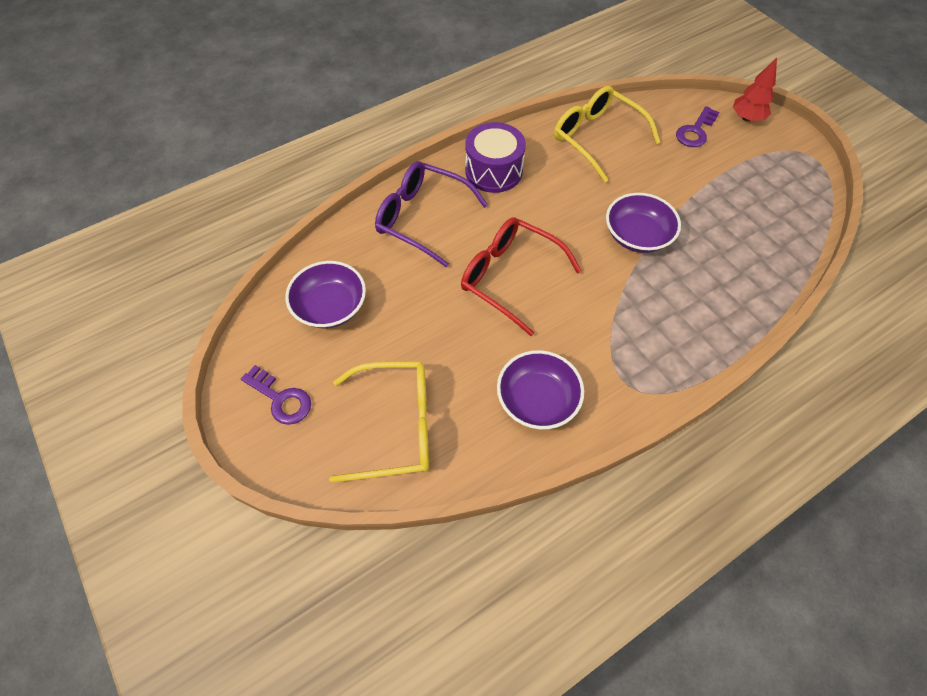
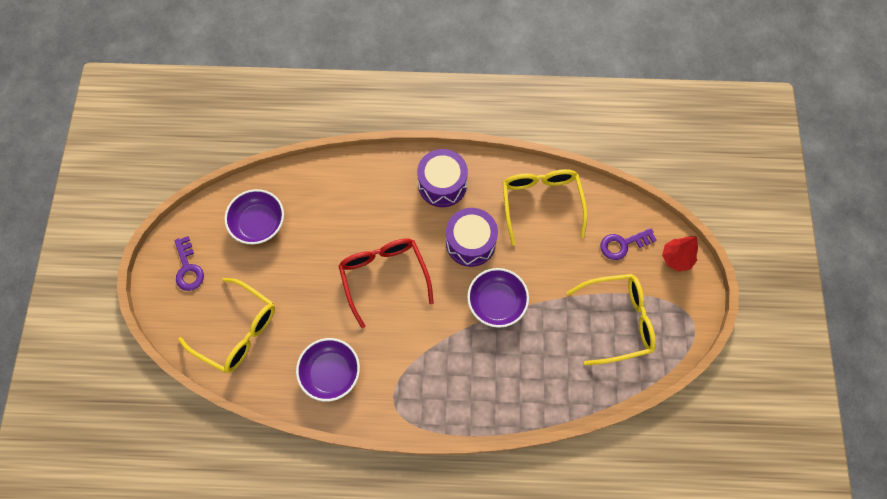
camera: 35 degrees right, 10 degrees up
purple glasses [375,161,488,267] -> none
none -> purple drum [446,208,498,267]
none -> yellow glasses [567,274,656,366]

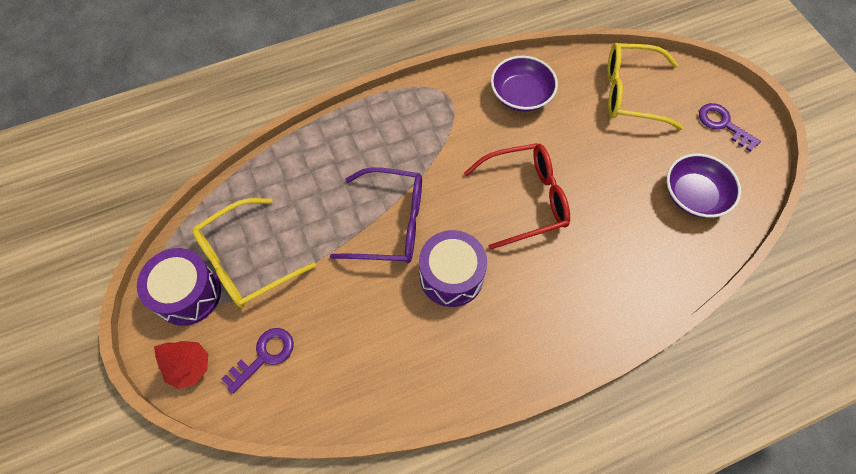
camera: 155 degrees right, 5 degrees down
red glasses [339,238,434,328] -> red glasses turned 60 degrees counterclockwise [464,143,570,250]
purple drum [417,149,468,207] -> purple drum moved to [137,248,221,326]
purple bowl [467,268,529,328] -> purple glasses [330,167,422,263]
yellow glasses [503,169,587,246] -> none

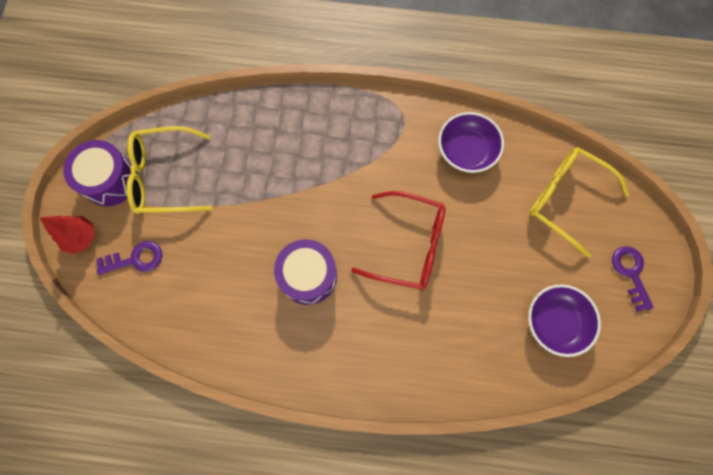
camera: 30 degrees right, 10 degrees up
purple glasses [330,167,422,263] -> none

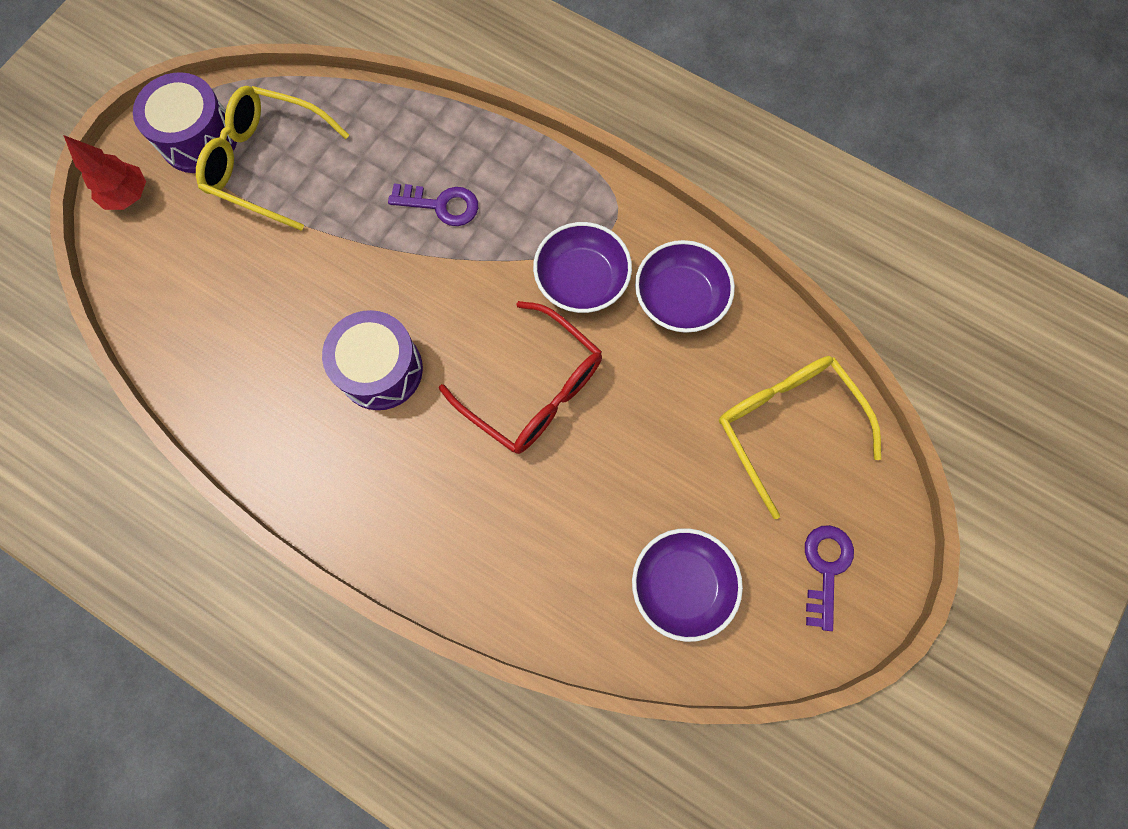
camera: 25 degrees right, 0 degrees up
purple key [96,241,162,275] -> purple key moved to [388,184,478,226]
none -> purple bowl [533,222,632,313]

